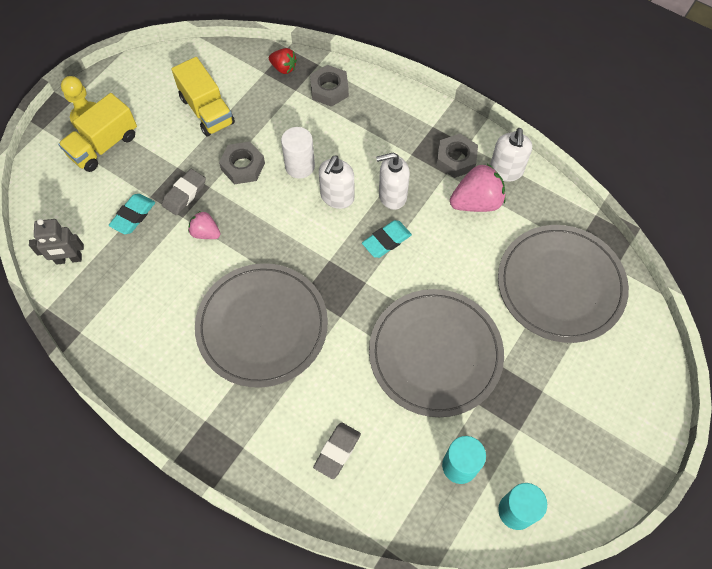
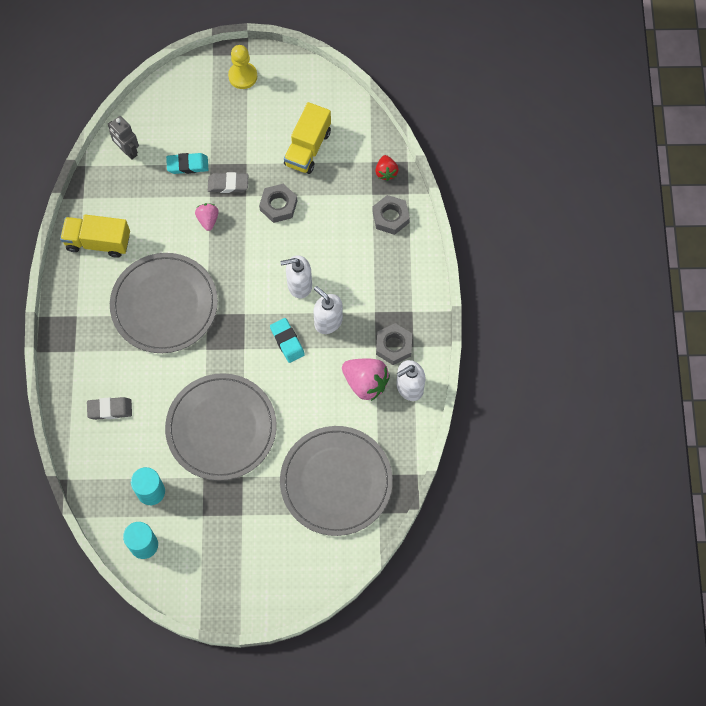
camera: 55 degrees right, 5 degrees up
yellow truck [58,93,137,172] -> yellow truck moved to [60,215,130,258]
white cylinder [281,127,315,179] -> none
turquoise eraser [362,220,412,258] -> turquoise eraser turned 45 degrees clockwise [270,318,305,363]

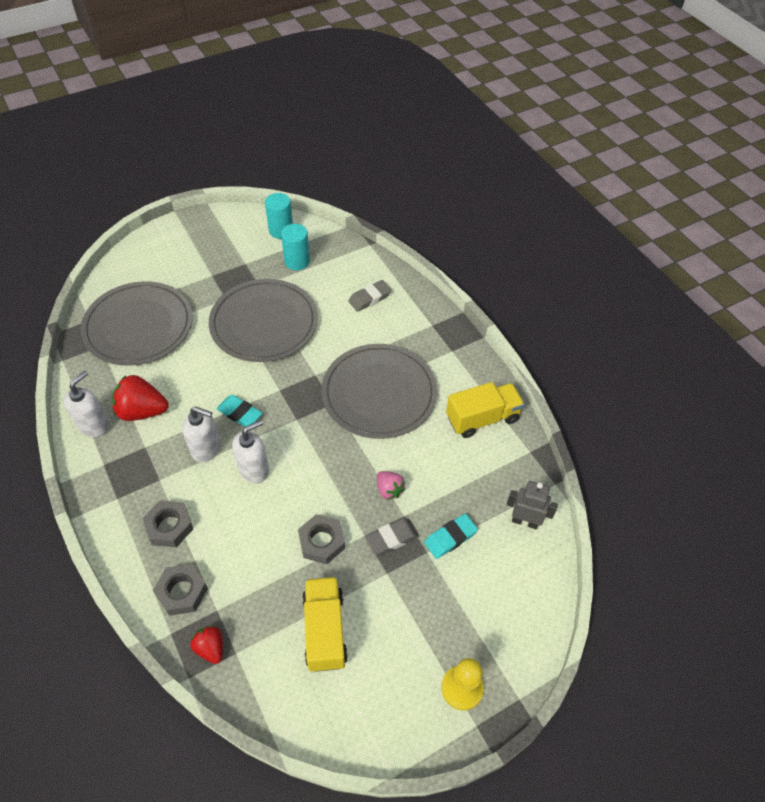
camera: 150 degrees right, 15 degrees down
pink strawberry [342,359,390,401] -> red strawberry [112,375,169,421]
grey nut [376,323,412,365] -> grey nut moved to [142,500,193,547]

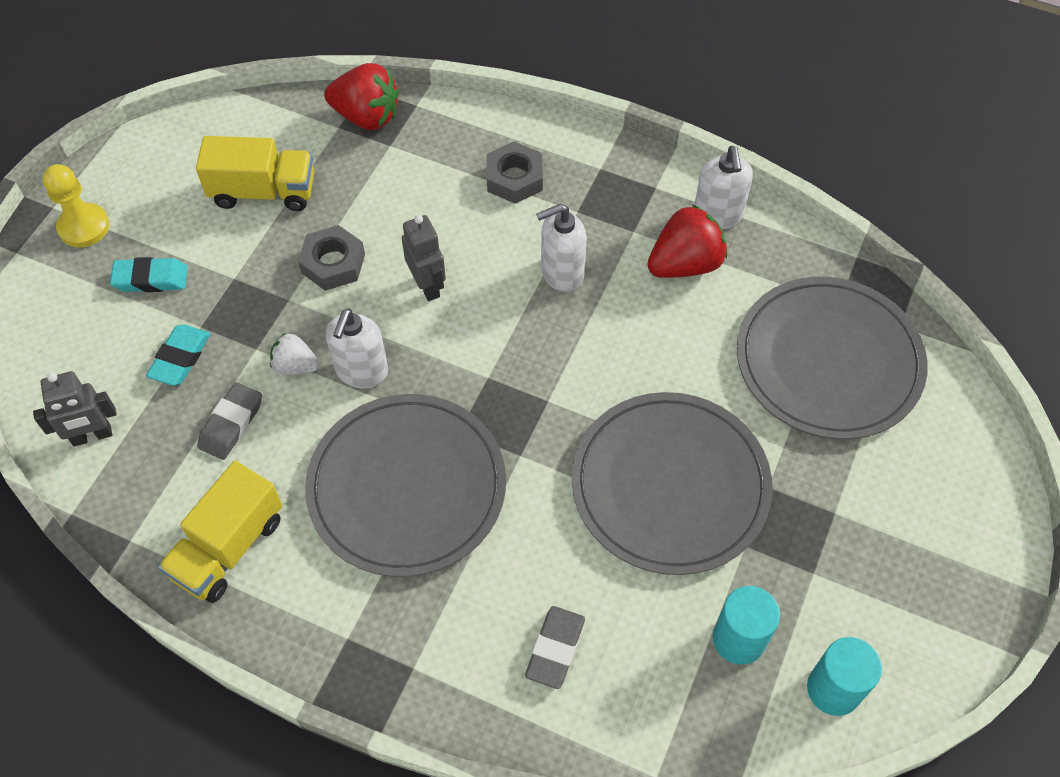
camera: 145 degrees right, 5 degrees up
grey nut [153,564,208,616] -> none
red strawberry [190,626,223,664] -> red strawberry [324,63,399,130], size x1.73
turquoise eraser [216,395,263,427] -> turquoise eraser moved to [110,257,188,292]
white soap dispenser [232,420,269,483] -> white soap dispenser moved to [326,308,388,388]
yellow truck [302,577,348,672] -> yellow truck turned 45 degrees counterclockwise [196,136,314,211]
grey eraser [365,518,419,555] -> grey eraser moved to [197,382,262,460]
pink strawberry [377,471,405,500] -> white strawberry [270,333,319,375]
none -> grey robot [402,215,446,301]

